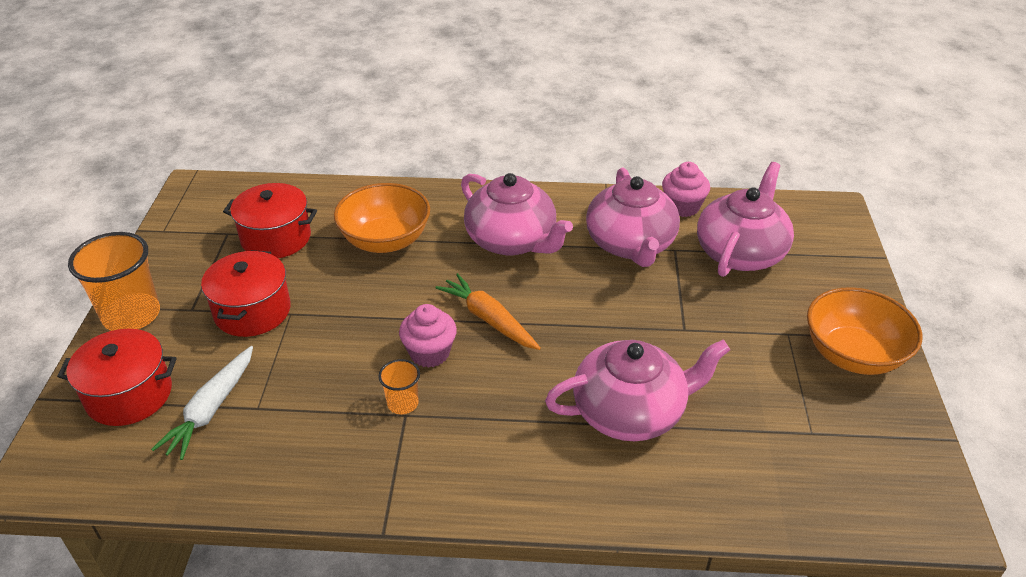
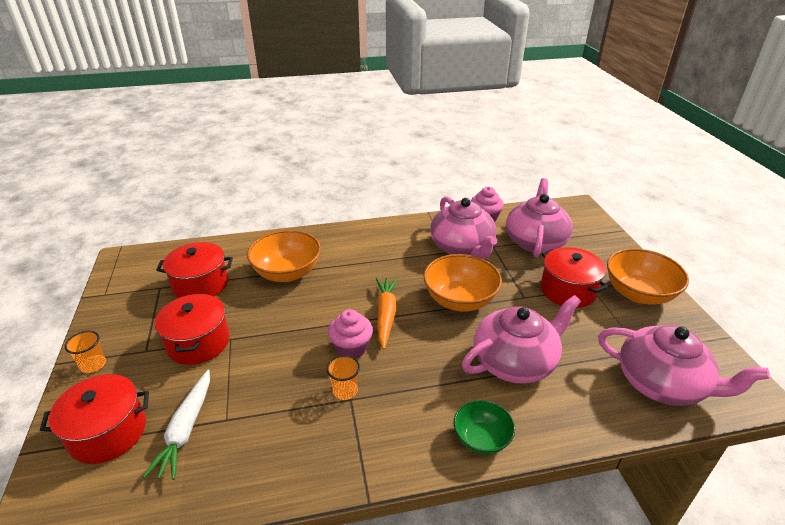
camera: 15 degrees left, 5 degrees down
orange cup [68,232,160,331] -> orange cup [64,331,106,373], size x0.50
orange carrot [435,273,541,350] -> orange carrot turned 60 degrees clockwise [376,278,398,349]
pink teapot [461,173,573,255] -> pink teapot moved to [598,325,770,406]
none -> orange bowl [424,254,502,312]
none -> green bowl [454,400,515,455]
none -> red pot [541,247,608,308]

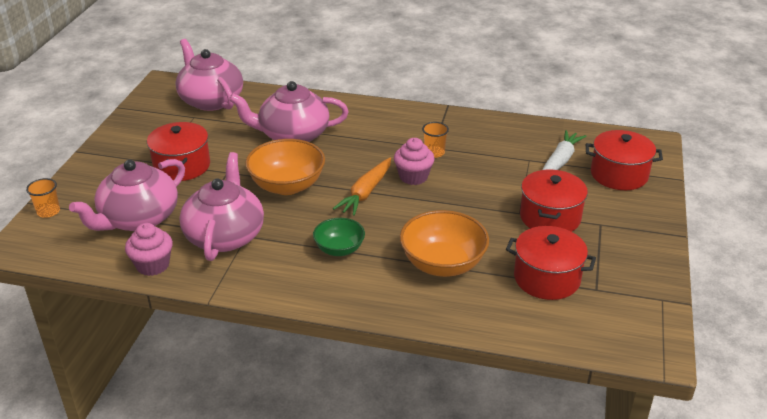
camera: 155 degrees left, 0 degrees up
orange cup [64,331,106,373] -> orange cup moved to [26,178,60,218]
green bowl [454,400,515,455] -> green bowl moved to [313,218,365,256]
orange bowl [607,248,689,305] -> none

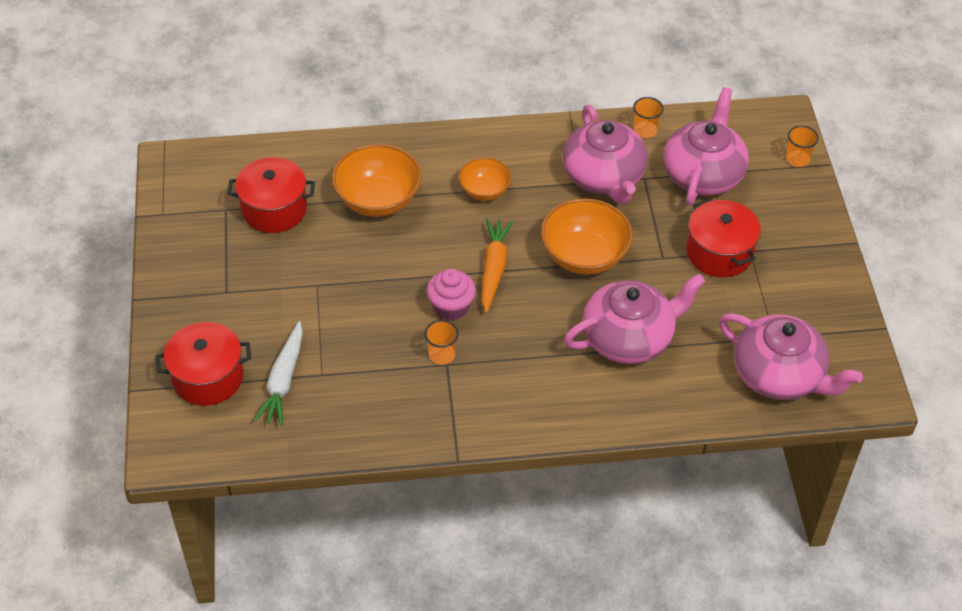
camera: 160 degrees right, 15 degrees up
pink cupcake [125,223,173,276] -> orange cup [633,97,664,138]
green bowl [313,218,365,256] -> orange bowl [459,157,512,201]
red pot [520,170,588,232] -> none

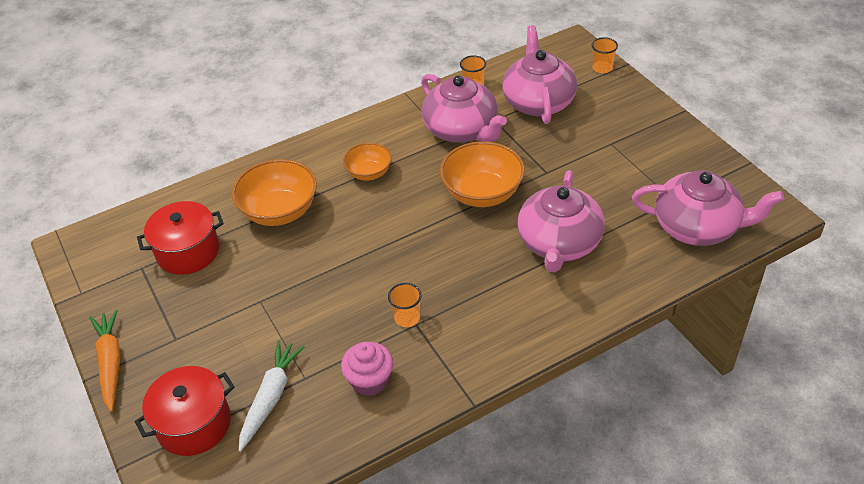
camera: 20 degrees left, 5 degrees down
white carrot [254,321,303,426] -> white carrot turned 150 degrees counterclockwise [239,340,305,452]
pink cupcake [427,269,476,321] -> pink cupcake moved to [341,342,393,396]
orange carrot [481,219,513,313] -> orange carrot moved to [89,310,120,412]
pink teapot [564,273,706,364] -> pink teapot turned 150 degrees clockwise [517,170,605,272]
red pot [686,199,761,277] -> none

